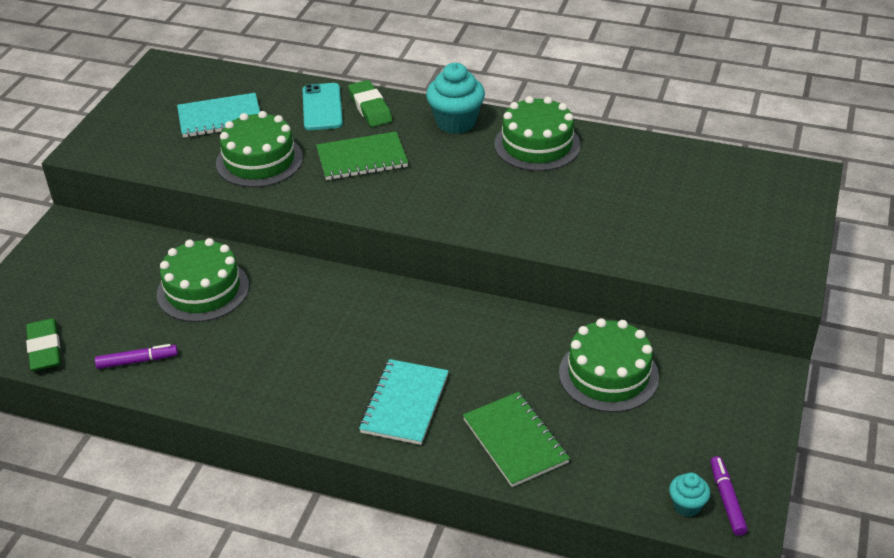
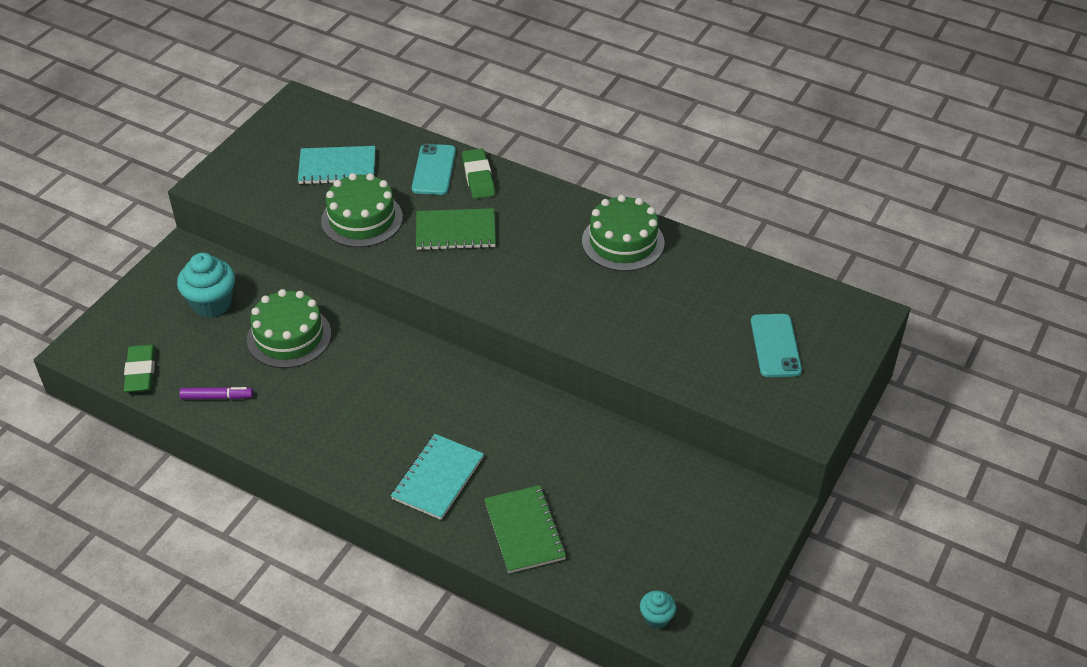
camera: 10 degrees right, 5 degrees up
turquoise cupcake [426,63,485,134] -> turquoise cupcake moved to [177,253,235,318]
green cake [559,318,659,412] -> none
purple marker [710,456,748,536] -> none
none -> turquoise phone [751,314,802,377]

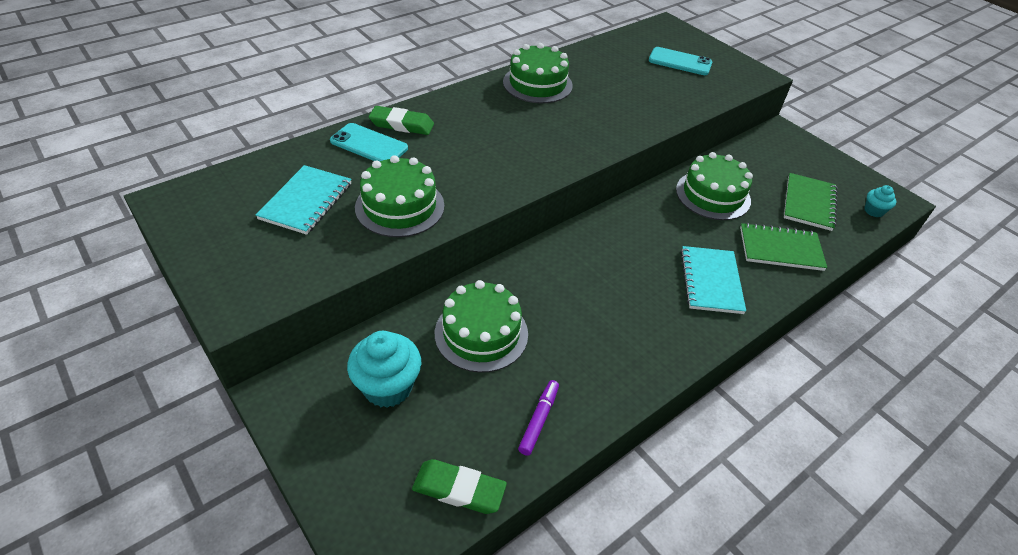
camera: 70 degrees left, 0 degrees up
turquoise notebook [391,434,484,520] -> turquoise notebook turned 45 degrees clockwise [681,246,746,314]
green notebook [416,208,496,250] -> green notebook moved to [784,173,837,231]
none -> green cake [676,152,753,220]

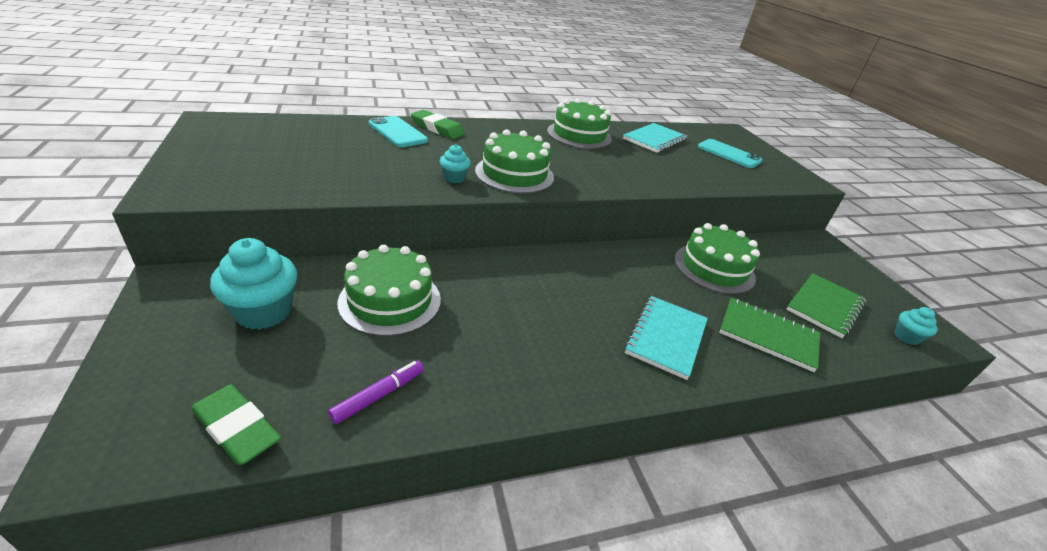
camera: 20 degrees right, 10 degrees down
turquoise notebook [256,165,352,235] -> turquoise notebook moved to [623,123,687,153]
green cake [355,155,444,237] -> green cake moved to [475,129,554,194]
none -> turquoise cupcake [440,144,471,183]

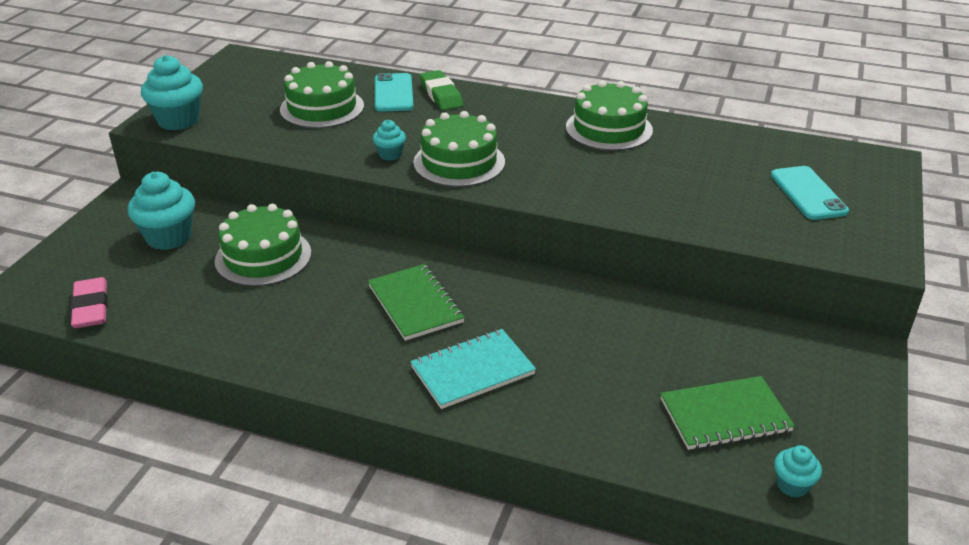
camera: 40 degrees right, 0 degrees up
green eraser [191,385,281,465] -> pink eraser [70,277,108,328]
purple marker [328,361,424,424] -> none
turquoise notebook [623,123,687,153] -> none
green cake [675,223,760,294] -> green cake moved to [280,61,364,128]
green notebook [719,297,820,372] -> green notebook moved to [368,264,465,341]
none -> turquoise cupcake [141,55,203,130]

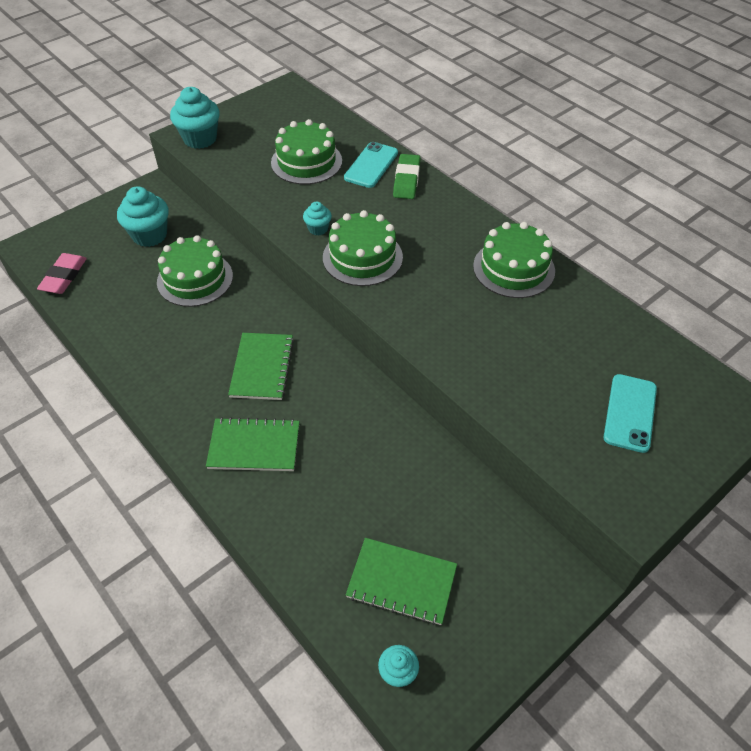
camera: 30 degrees right, 15 degrees up
turquoise notebook [410,329,536,409] -> green notebook [206,417,299,471]

